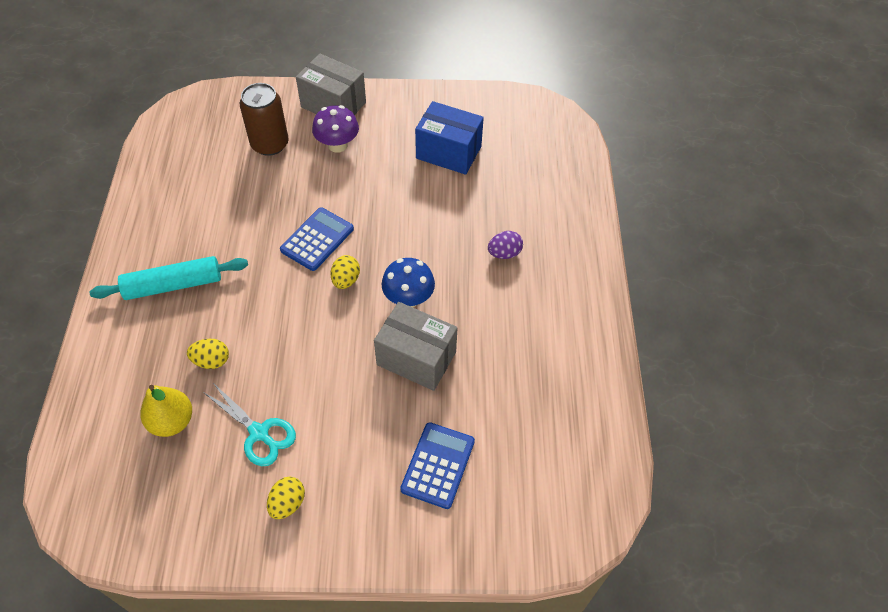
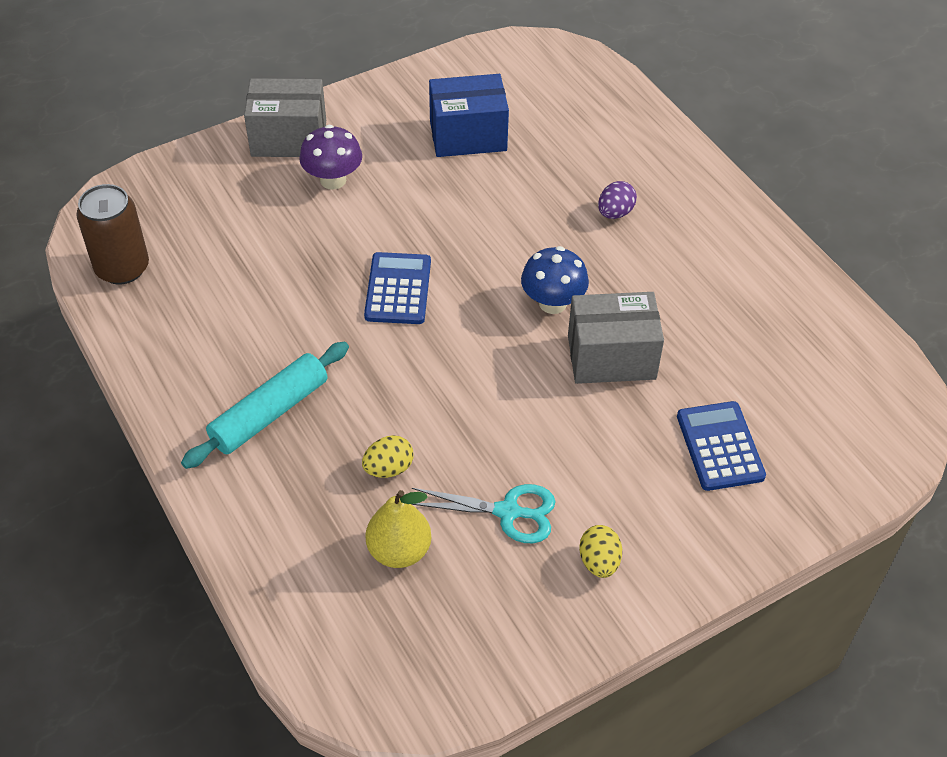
camera: 30 degrees left, 5 degrees down
brown can [240,83,289,156] -> brown can moved to [76,184,149,284]
yellow egg [330,255,360,289] -> none

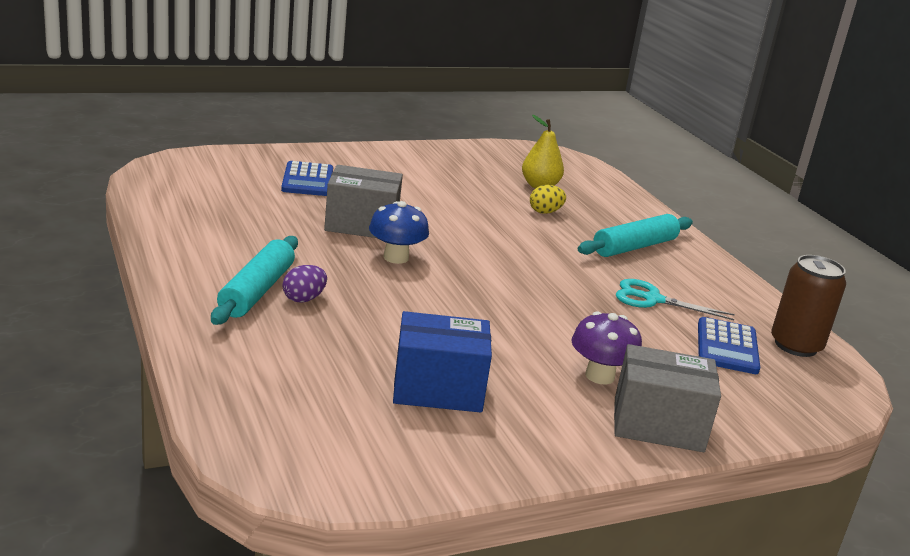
camera: 175 degrees left, 25 degrees down
blue calculator [364,252,431,324] -> blue calculator moved to [698,317,760,374]
turquoise scissors [411,484,555,543] -> turquoise scissors moved to [616,279,735,320]
yellow egg [579,525,622,578] -> none
none -> turquoise rolling pin [211,236,298,325]

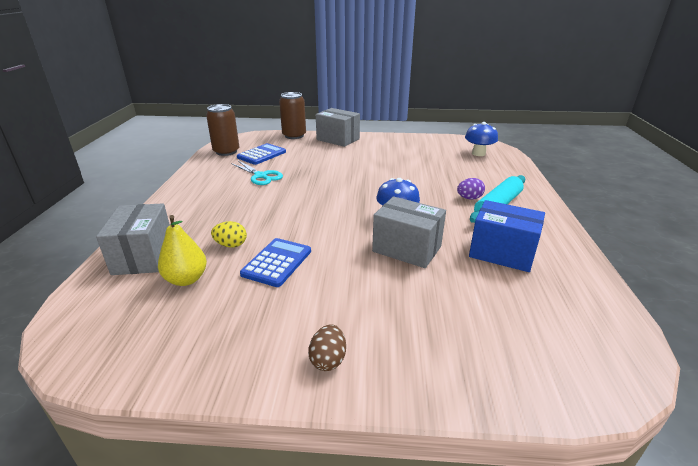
camera: 150 degrees left, 5 degrees up
blue calculator [281,161,333,196] -> blue calculator moved to [240,238,311,287]
blue box [393,311,492,413] -> blue box moved to [469,200,545,272]
purple mushroom [572,311,642,384] -> none
turquoise rolling pin [578,214,693,257] -> none
none -> grey box [96,203,170,275]
none -> brown can [279,92,306,139]
none -> brown egg [308,324,346,371]
none -> blue mushroom [465,122,498,156]

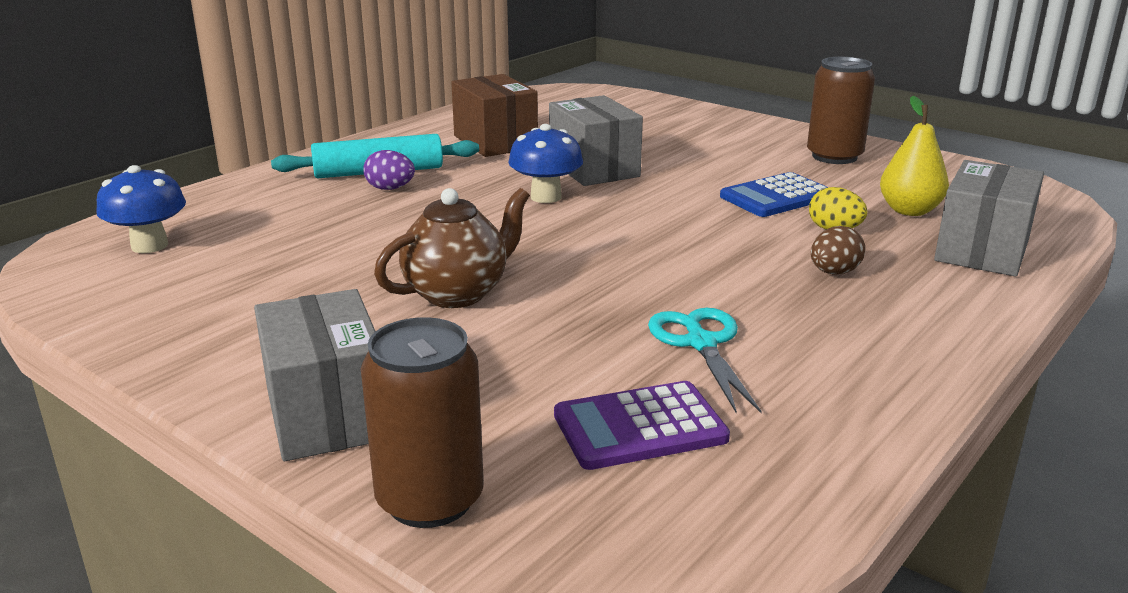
camera: 145 degrees left, 5 degrees down
brown can [206,104,239,156] -> brown can moved to [807,57,875,164]
blue calculator [237,143,286,165] -> purple calculator [554,381,730,470]
brown egg [308,324,346,371] -> brown egg moved to [811,226,865,275]
blue box [469,200,545,272] -> brown box [451,74,538,157]
none -> brown teapot [374,188,530,308]

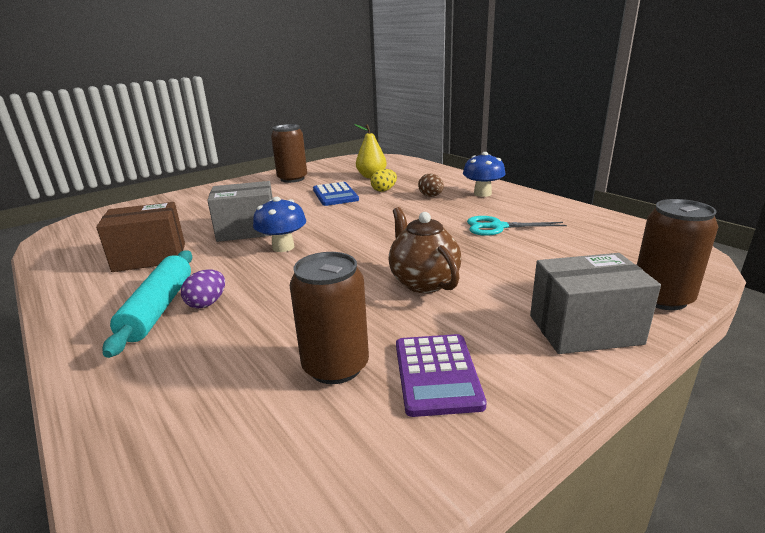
camera: 75 degrees left, 0 degrees up
blue mushroom [96,165,186,253] -> blue mushroom moved to [463,152,505,197]
purple calculator [554,381,730,470] -> purple calculator moved to [396,334,487,417]
grey box [934,160,1044,277] -> none
none -> brown can [290,252,369,384]

